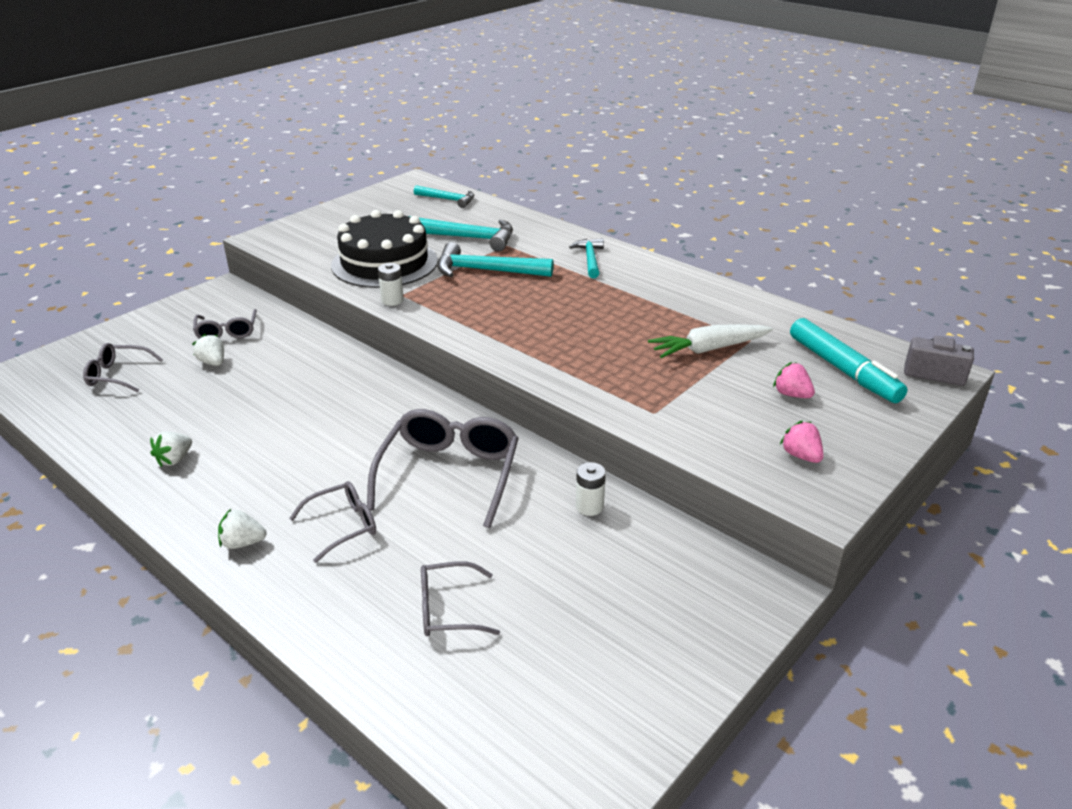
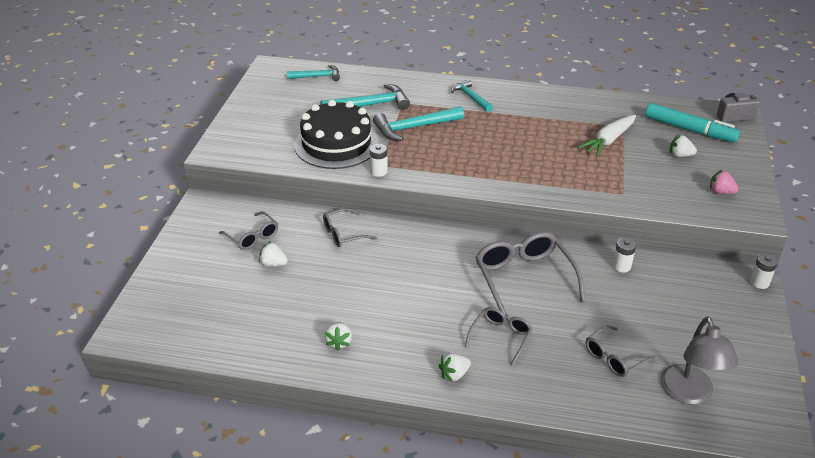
camera: 30 degrees left, 5 degrees up
grey glasses [83,343,163,392] -> grey glasses moved to [323,208,377,247]
pink strawberry [773,362,815,398] -> white strawberry [669,135,697,157]
none -> grey lamp [660,316,738,405]
none -> white battery [750,253,778,289]

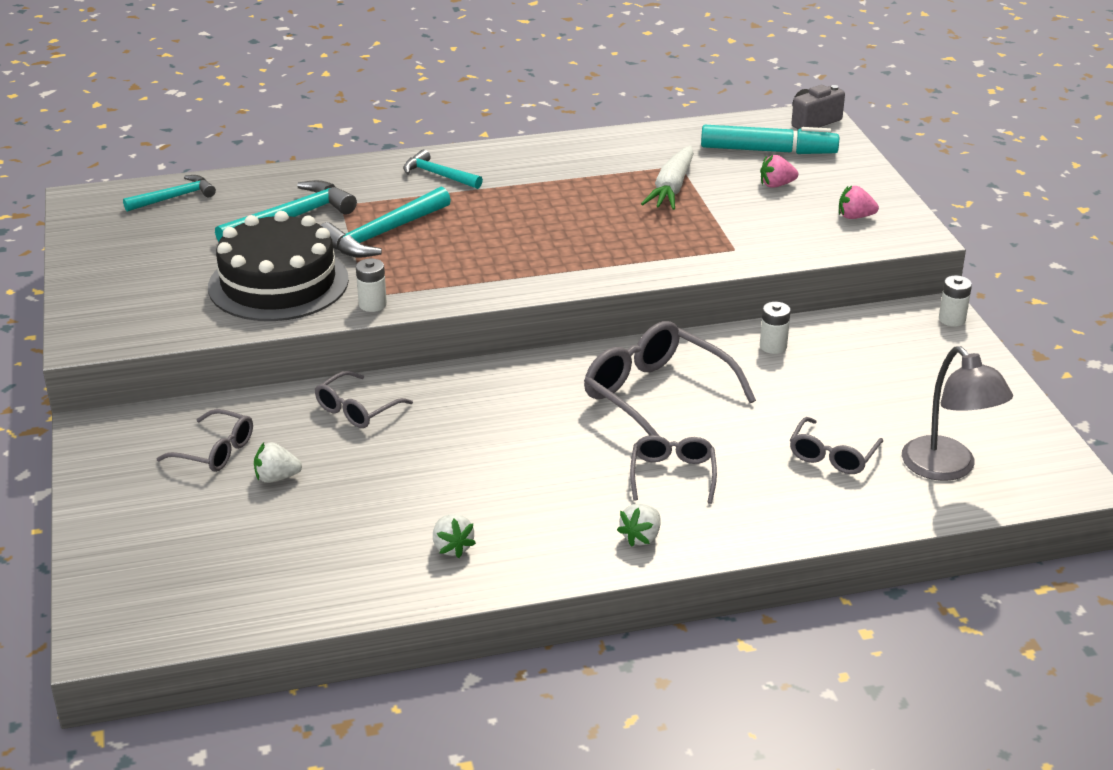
camera: 25 degrees left, 5 degrees down
white strawberry [669,135,697,157] -> pink strawberry [760,155,798,188]

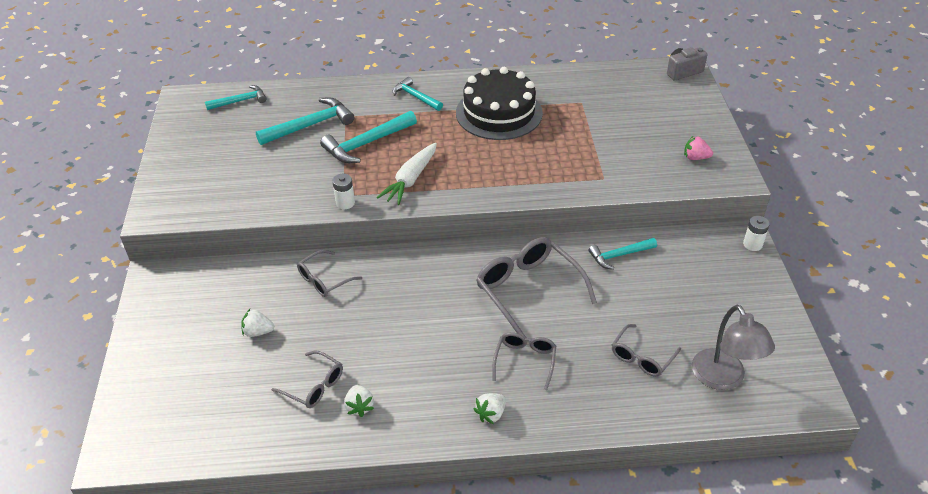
camera: 10 degrees right, 10 degrees up
grey glasses [156,409,253,472] -> grey glasses moved to [271,350,343,408]
black cake [208,211,349,321] -> black cake moved to [456,67,543,140]
white carrot [641,146,694,210] -> white carrot moved to [377,143,437,205]
turquoise marker [701,125,839,154] -> none
pink strawberry [760,155,798,188] -> none
white battery [760,302,791,354] -> turquoise hammer [589,238,657,270]

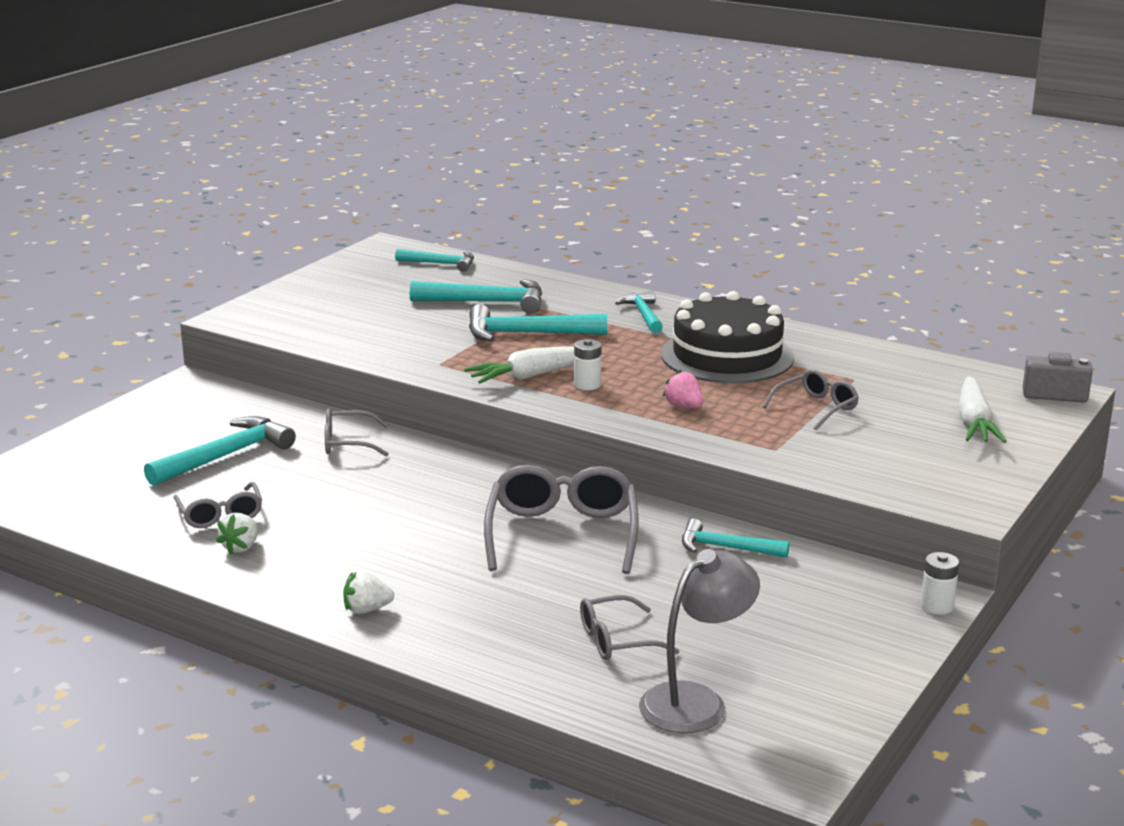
camera: 35 degrees right, 20 degrees down
white strawberry [241,309,274,337] -> turquoise hammer [144,416,296,486]
white battery [332,174,355,209] -> white battery moved to [574,339,601,390]
grey glasses [492,332,556,390] -> grey glasses moved to [763,369,859,430]
pink strawberry [684,136,713,160] -> pink strawberry moved to [663,370,703,408]
grey lamp [692,305,775,390] -> grey lamp turned 150 degrees counterclockwise [639,549,760,733]
none -> white carrot [958,376,1007,443]

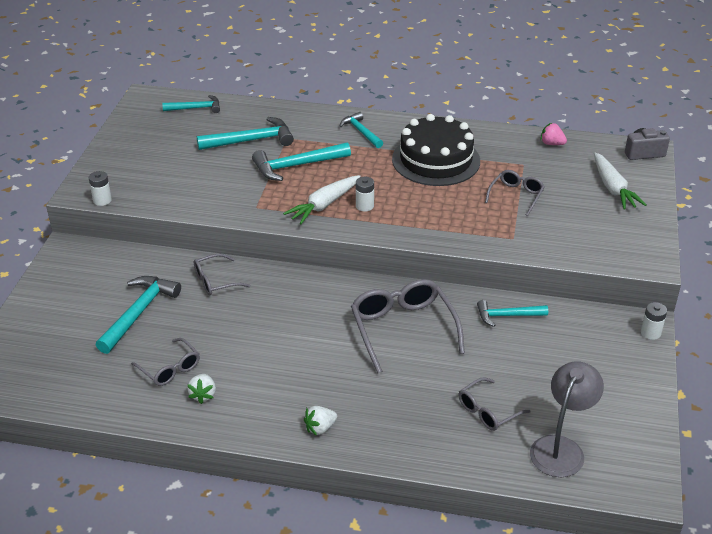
camera: 20 degrees left, 15 degrees up
pink strawberry [663,370,703,408] -> pink strawberry moved to [541,123,567,145]
none -> white battery [89,171,112,206]

